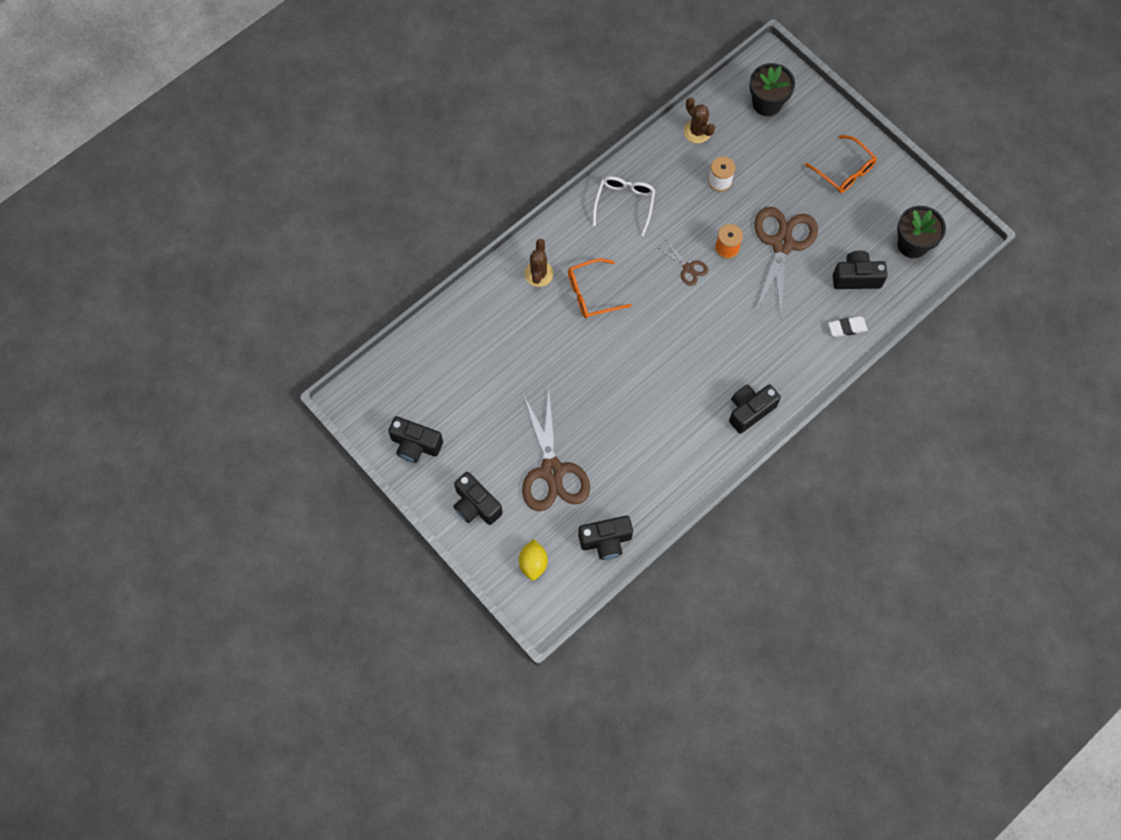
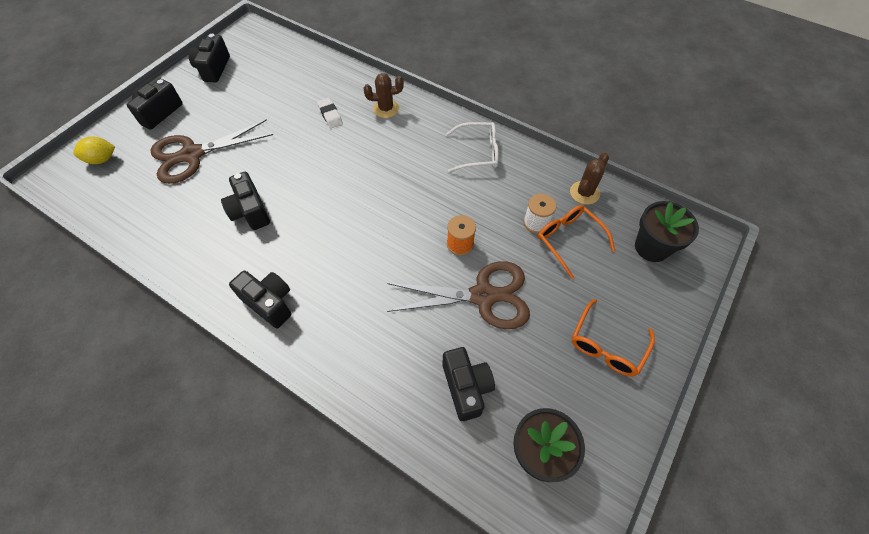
camera: 75 degrees right, 10 degrees down
orange glasses [568,258,632,318] -> orange glasses moved to [538,205,615,279]
black camera [578,516,633,560] -> black camera moved to [221,172,270,230]
brown scissors [657,239,708,286] -> none
white eraser [828,316,868,337] -> white eraser moved to [317,98,343,128]

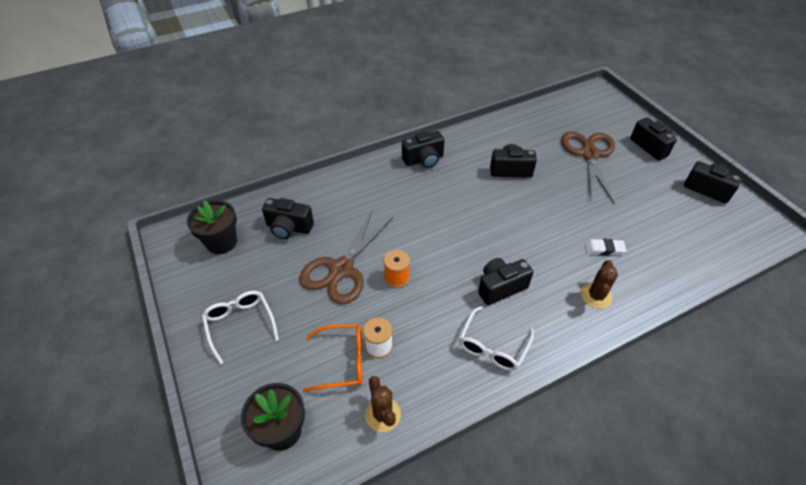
camera: 120 degrees right, 10 degrees down
yellow lemon [73,137,115,164] -> none
orange glasses [572,299,655,376] -> white glasses [202,291,279,365]
none -> black camera [478,258,533,305]

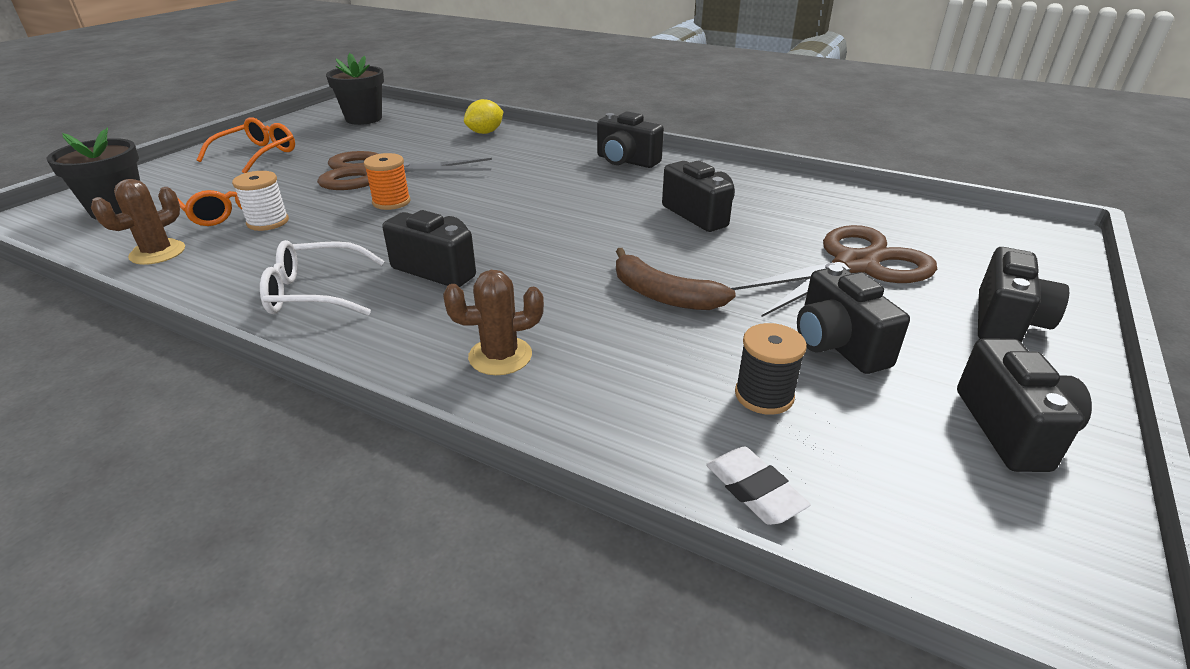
camera: 55 degrees right, 15 degrees down
white glasses [202,291,279,365] -> orange glasses [197,117,295,173]
black camera [262,198,314,239] -> black camera moved to [797,264,910,374]
white eraser [585,239,627,256] -> white eraser moved to [706,447,811,525]
none -> yellow lemon [464,99,503,134]
none -> brown banana [616,248,736,310]
none -> black spool [735,323,807,415]

